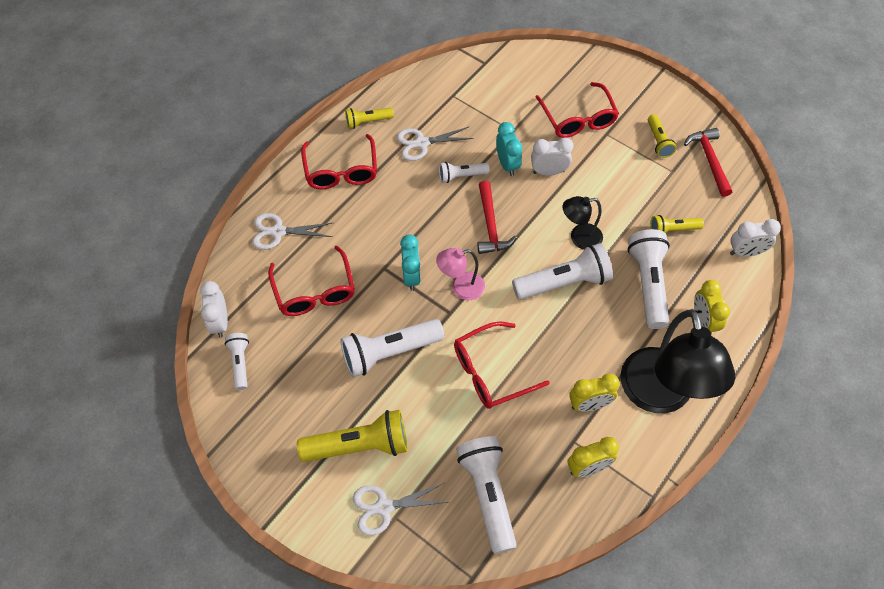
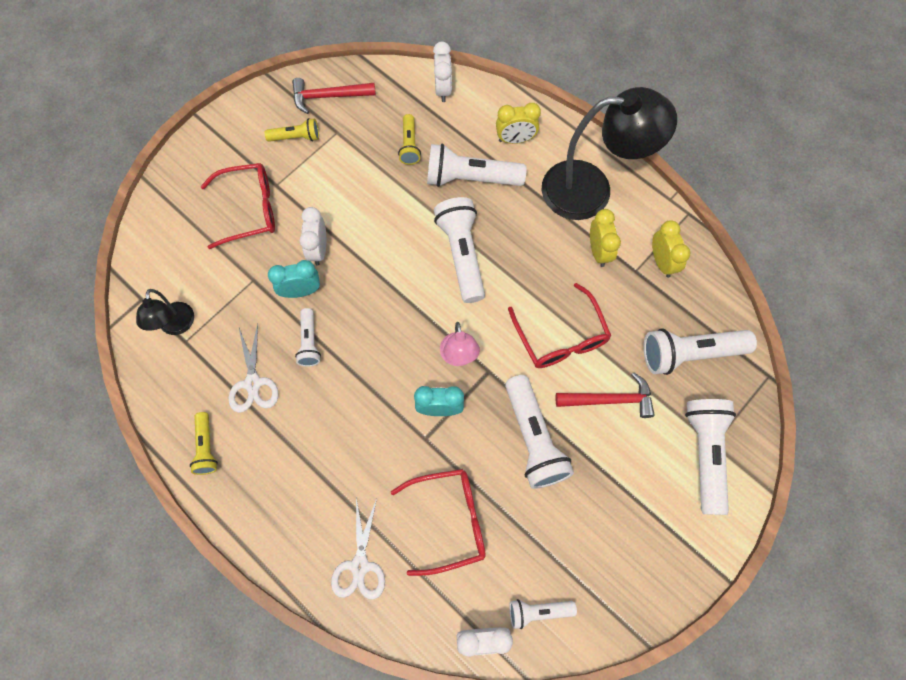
camera: 85 degrees left, 10 degrees up
yellow flashlight [297,410,407,462] -> none
red glasses [301,134,377,189] -> none
white scissors [353,483,448,536] -> white flashlight [685,399,736,515]
red hammer [477,181,517,254] -> red hammer moved to [555,373,655,418]
black lamp [563,196,603,250] -> black lamp moved to [136,289,194,335]

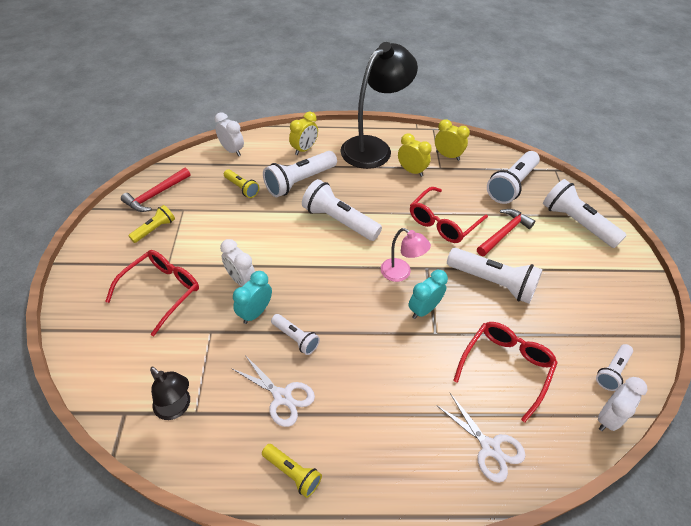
camera: 45 degrees left, 20 degrees down
red glasses [508,283,611,368] -> red glasses turned 105 degrees clockwise [410,187,488,243]

